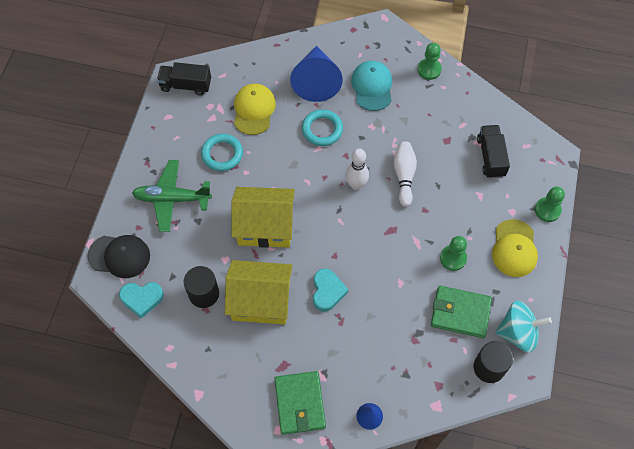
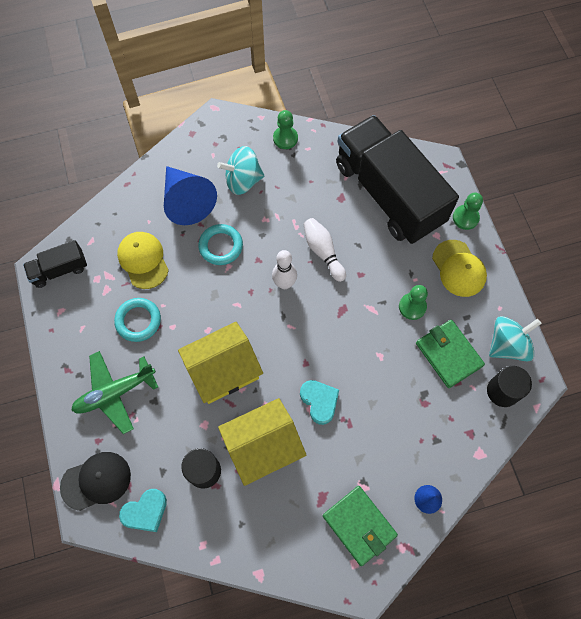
camera: 30 degrees left, 5 degrees up
turquoise cap [351,61,392,111] -> turquoise spinning top [217,146,264,195]
green wallet [431,286,492,338] -> green wallet turned 75 degrees clockwise [416,320,485,388]
black truck [477,125,510,178] -> black truck [336,115,459,244], size x2.32

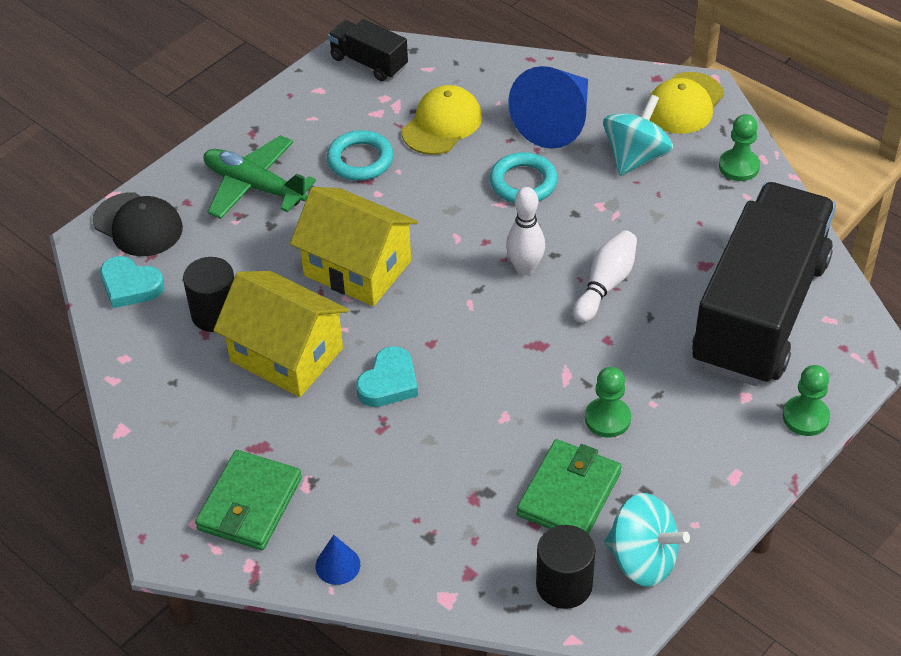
camera: 60 degrees right, 20 degrees down
turquoise spinning top [217,146,264,195] -> turquoise spinning top turned 75 degrees clockwise [603,94,673,176]
yellow cap [432,240,487,297] -> yellow cap moved to [648,72,724,134]

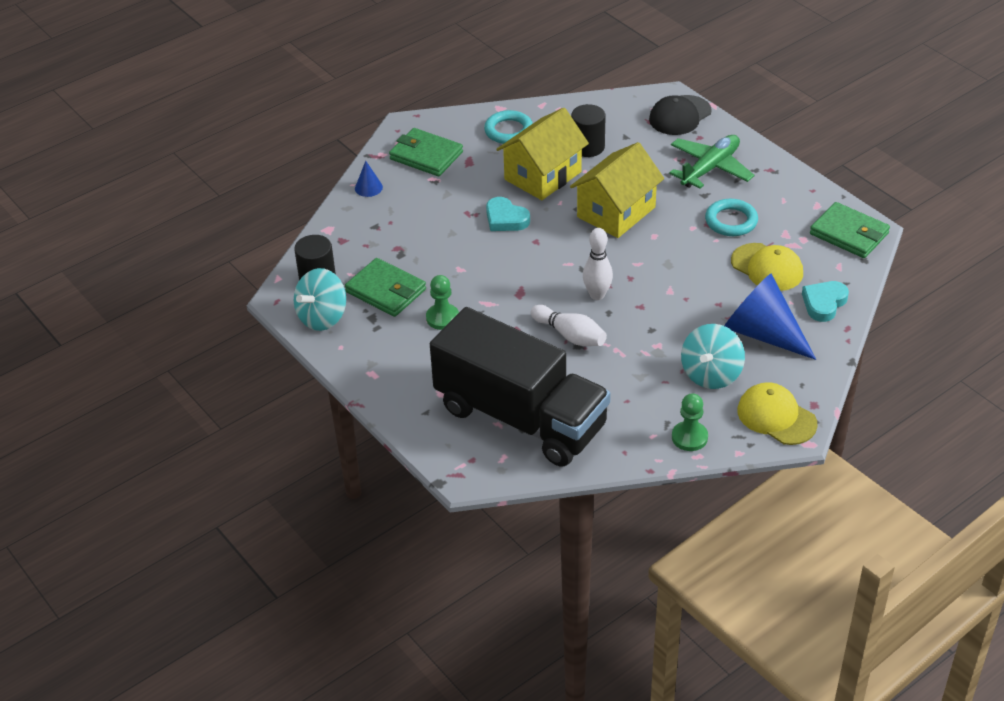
camera: 100 degrees right, 5 degrees down
turquoise heart [100,256,164,308] -> turquoise heart moved to [802,281,849,322]
black truck [328,19,408,81] -> green wallet [810,202,890,258]
turquoise ring [490,152,558,203] -> turquoise ring moved to [484,110,533,144]
turquoise spinning top [603,94,673,176] -> turquoise spinning top turned 75 degrees clockwise [681,324,745,389]
green pawn [783,365,830,436] -> none

